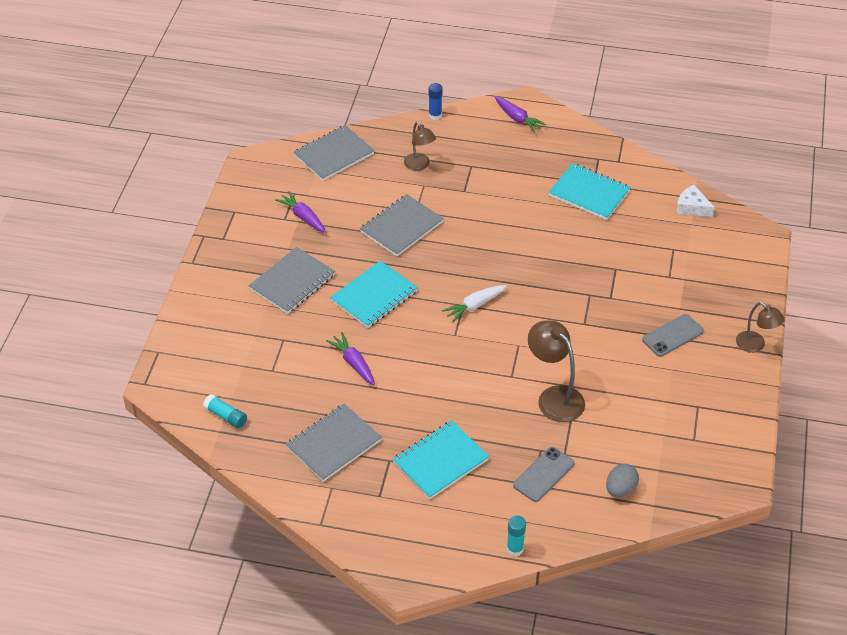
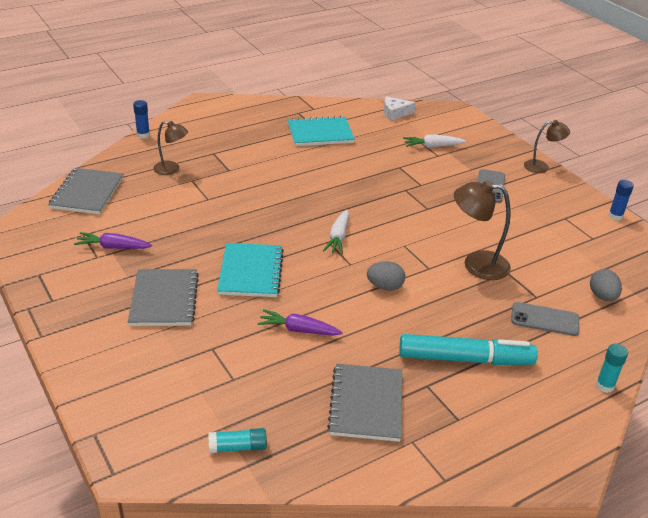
camera: 45 degrees left, 10 degrees down
grey notebook [360,194,444,256] -> none
turquoise notebook [392,420,490,499] -> turquoise marker [399,334,538,365]
purple carrot [495,96,546,133] -> none
grey phone [513,447,574,502] -> grey phone turned 75 degrees counterclockwise [511,302,579,336]
none -> grey egg [367,261,405,291]
none -> white carrot [403,135,466,148]
none -> blue glue stick [608,180,634,220]

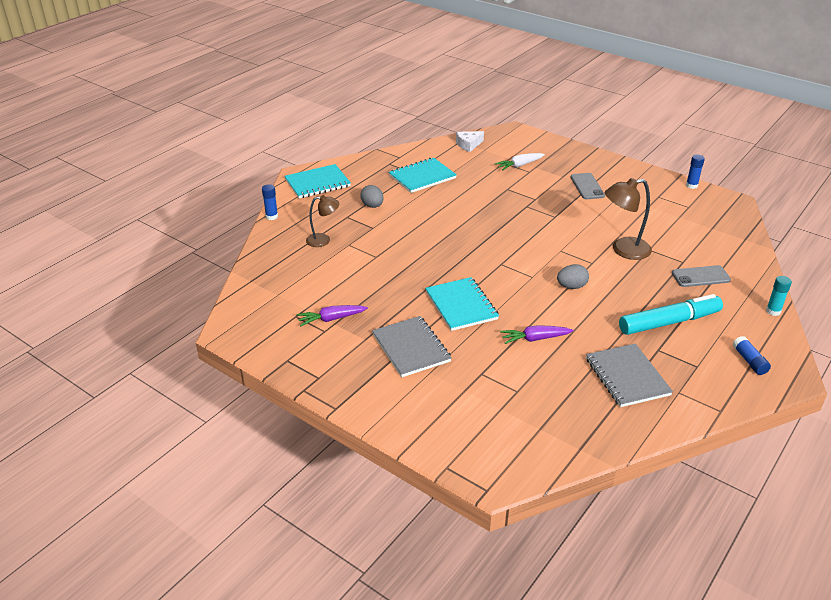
camera: 20 degrees left, 0 degrees up
grey notebook [48,168,123,214] -> none
turquoise glue stick [208,428,267,453] -> none
white carrot [323,210,349,254] -> none
brown lamp [524,120,570,173] -> none
grey egg [590,269,622,301] -> grey egg moved to [360,185,384,208]
none -> turquoise notebook [285,164,351,199]
none -> blue glue stick [733,336,771,375]

